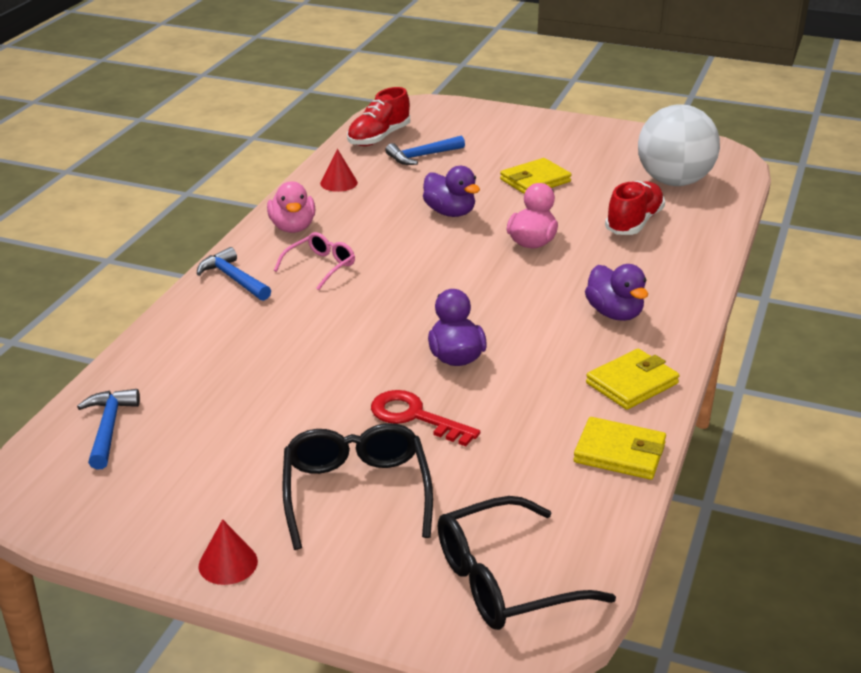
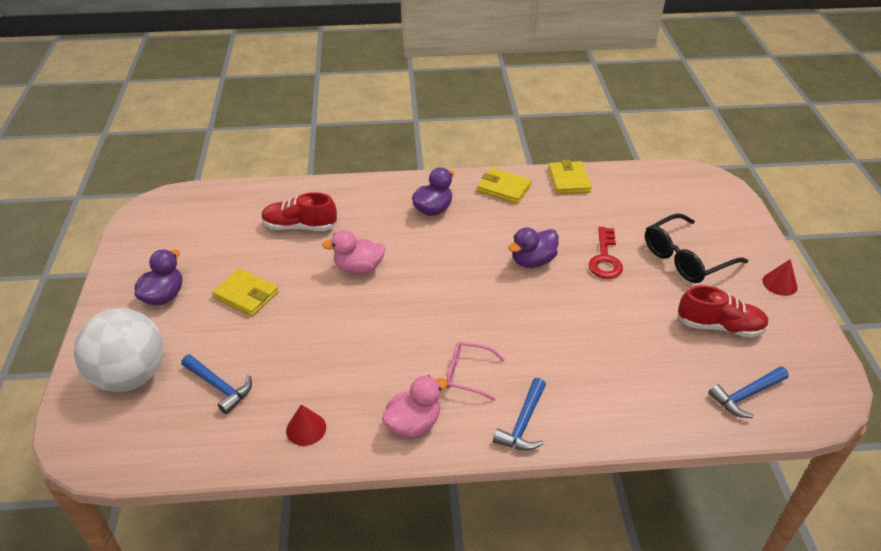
camera: 115 degrees left, 10 degrees up
red shoe [347,87,410,146] -> red shoe moved to [677,285,769,337]
purple duck [423,166,480,217] -> purple duck moved to [135,249,182,305]
black glasses [438,496,616,630] -> none
white ball [638,104,720,186] -> white ball moved to [74,308,164,392]

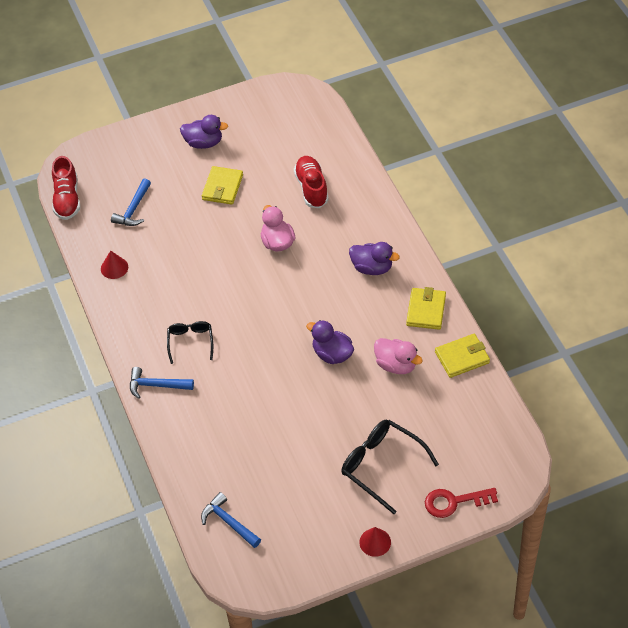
camera: 75 degrees right, 10 degrees up
white ball [74,308,164,392] -> none
pink duck [382,375,448,438] -> pink duck moved to [374,338,423,374]
pink glasses [447,342,505,401] -> black glasses [167,321,213,364]
red key [588,227,623,279] -> red key moved to [425,488,498,518]
red shoe [677,285,769,337] -> red shoe moved to [52,156,80,220]

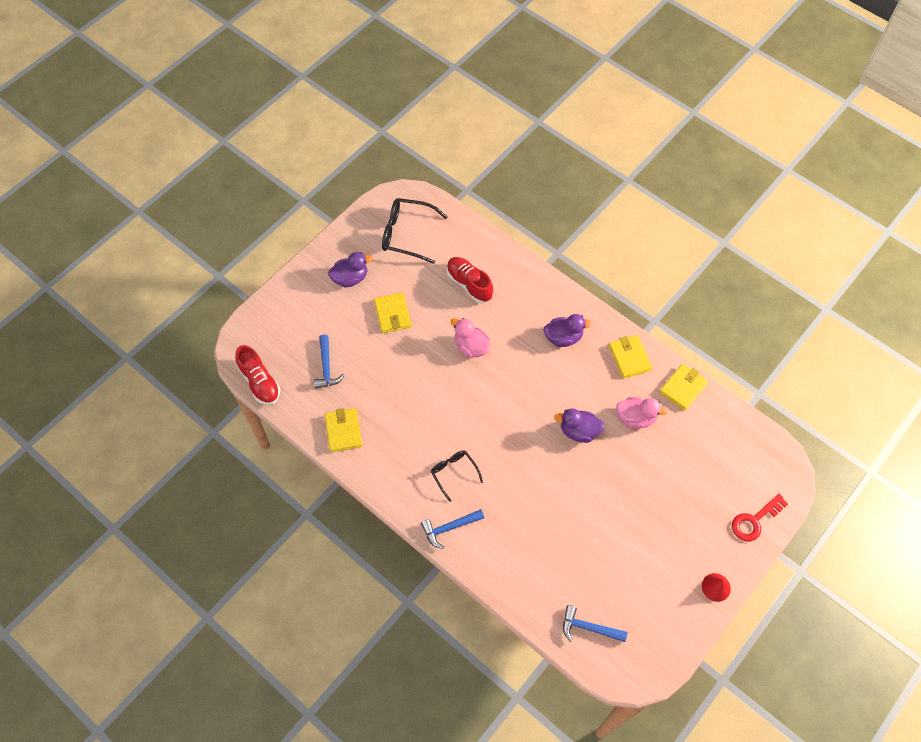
camera: 30 degrees left, 10 degrees up
red cone [101,251,128,279] -> yellow wallet [324,408,362,452]
black glasses [341,420,439,514] -> black glasses moved to [382,198,447,264]

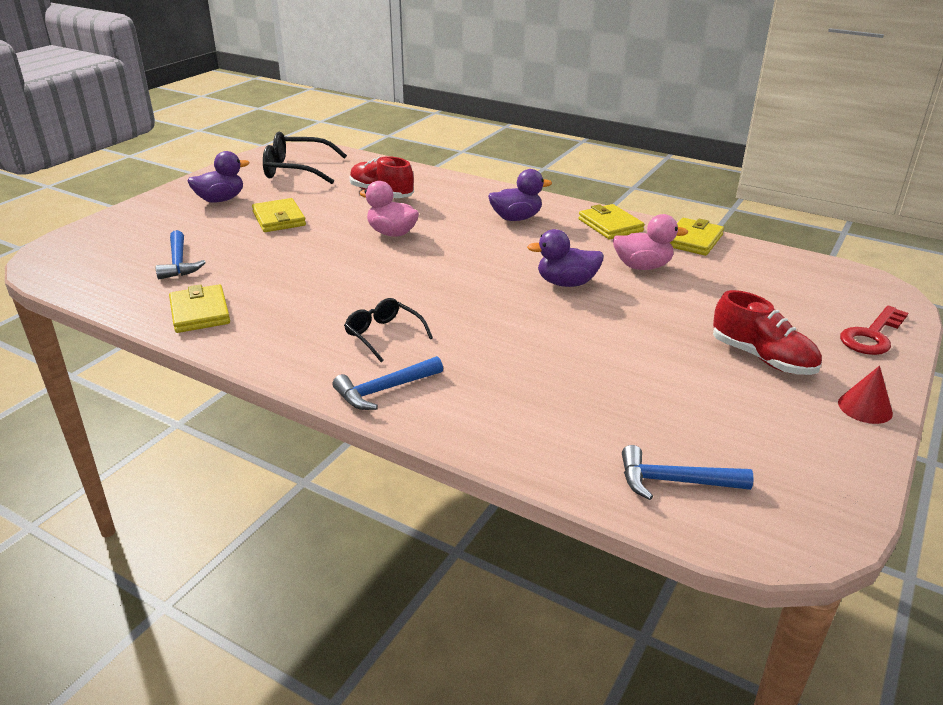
camera: 10 degrees left, 30 degrees down
red shoe [235,345,280,405] -> red shoe moved to [713,290,822,375]

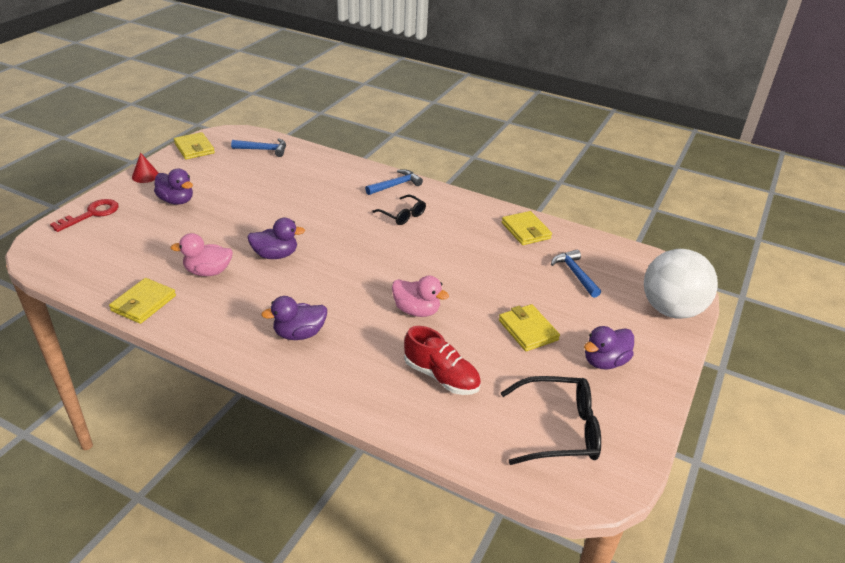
camera: 175 degrees right, 5 degrees up
yellow wallet [579,204,645,240] -> yellow wallet moved to [174,132,215,160]
red shoe [713,290,822,375] -> purple duck [154,169,193,205]
none -> white ball [644,249,718,319]

